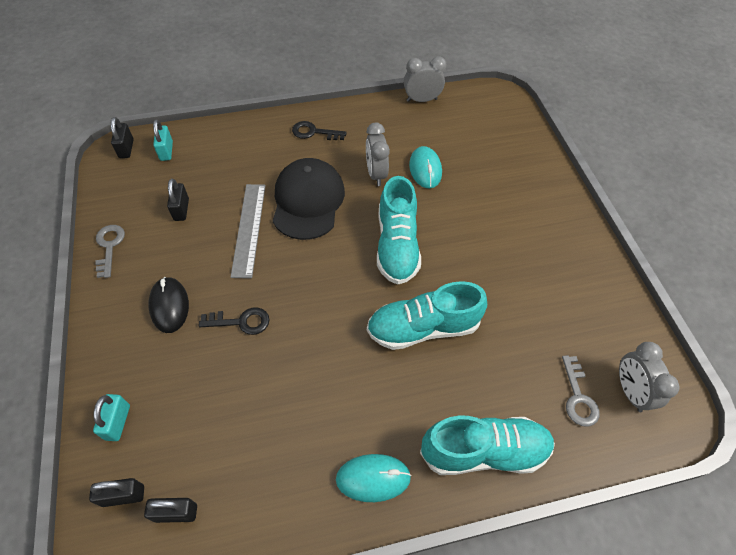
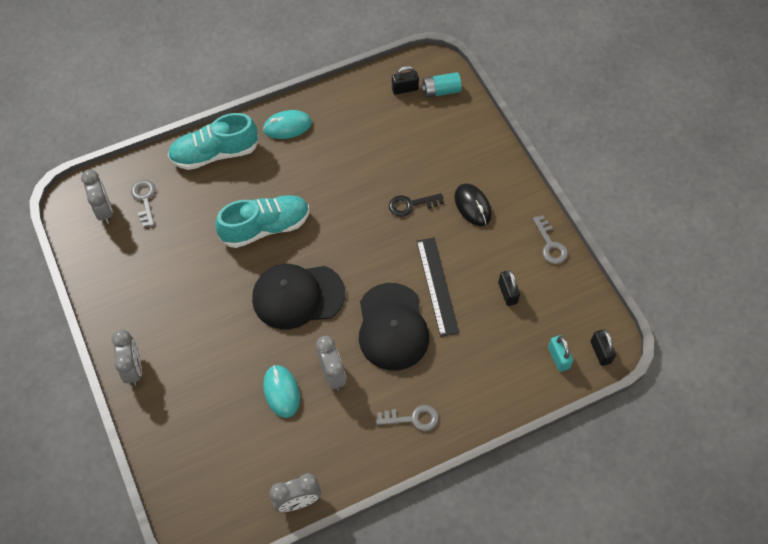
camera: 170 degrees right, 5 degrees up
black padlock [89,478,144,507] -> turquoise battery [421,72,462,98]
turquoise padlock [93,394,130,441] -> none
grey ruler [231,184,266,278] -> black ruler [417,238,459,337]
black key [292,121,347,140] -> grey key [376,405,439,431]
turquoise shoe [377,176,421,284] -> black cap [252,264,345,329]
none -> grey clock [112,329,142,386]

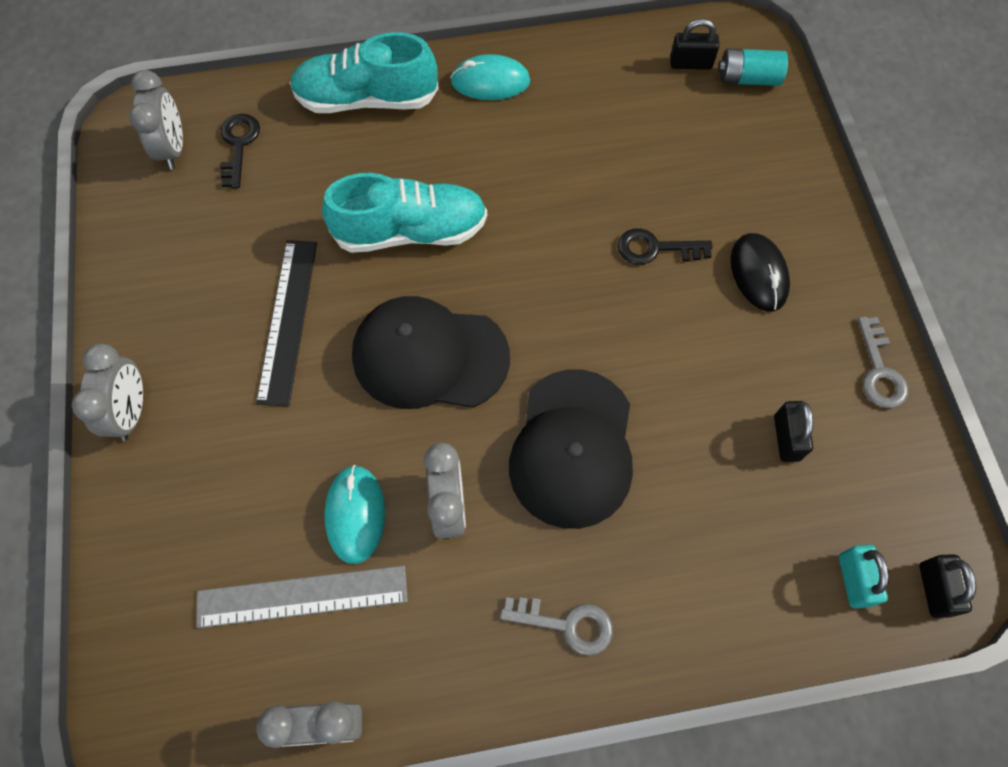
camera: 15 degrees right, 5 degrees up
grey key [131,180,155,227] -> black key [220,114,260,188]
black ruler [417,238,459,337] -> black ruler moved to [256,240,317,406]
none -> grey ruler [196,566,408,628]

